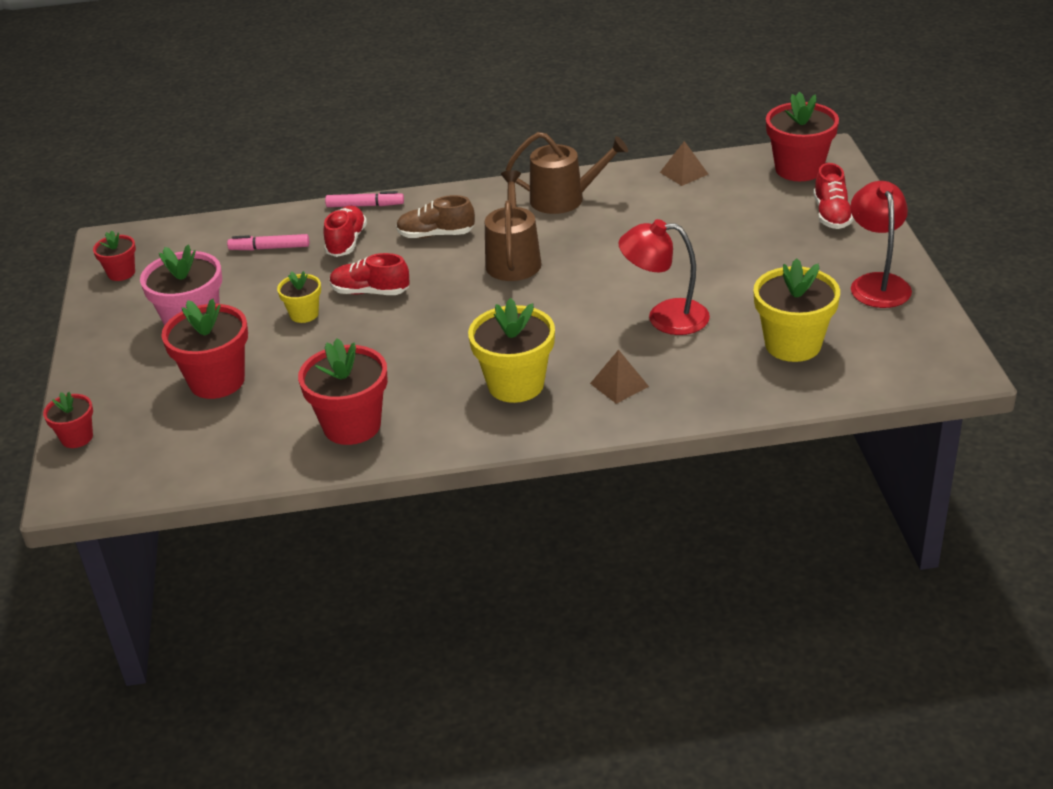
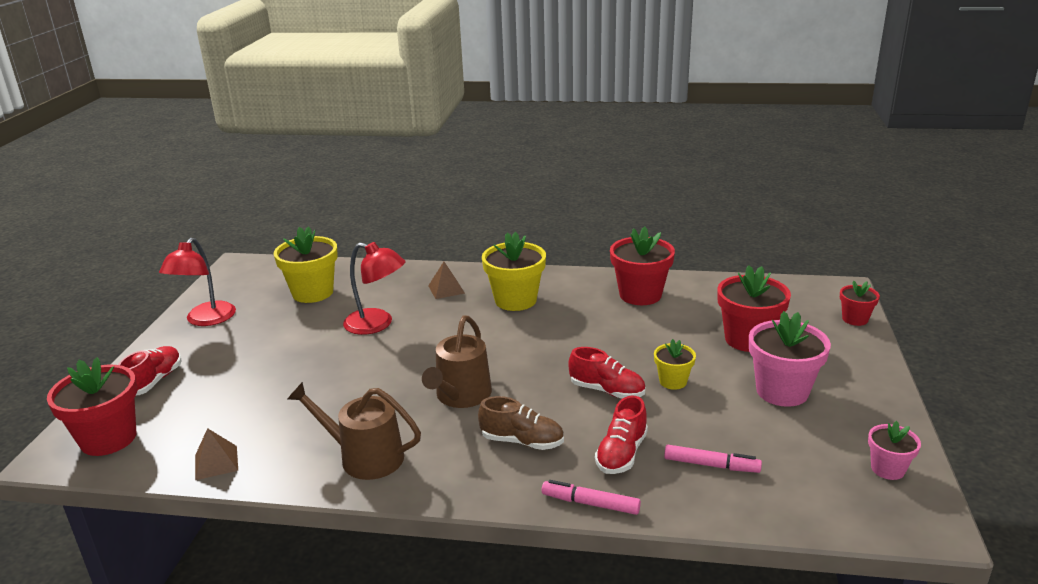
camera: 165 degrees left, 10 degrees down
red flower pot [93,230,136,281] -> pink flower pot [868,421,921,480]

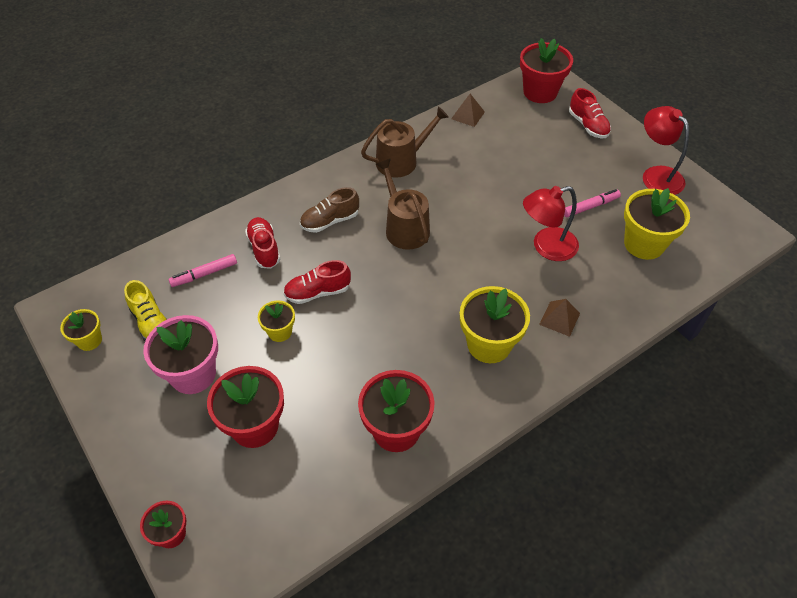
camera: 135 degrees right, 25 degrees up
pink marker [542,480,641,515] -> pink marker moved to [564,189,621,217]
pink flower pot [868,421,921,480] -> yellow flower pot [60,309,102,351]
none -> yellow shoe [124,280,167,341]

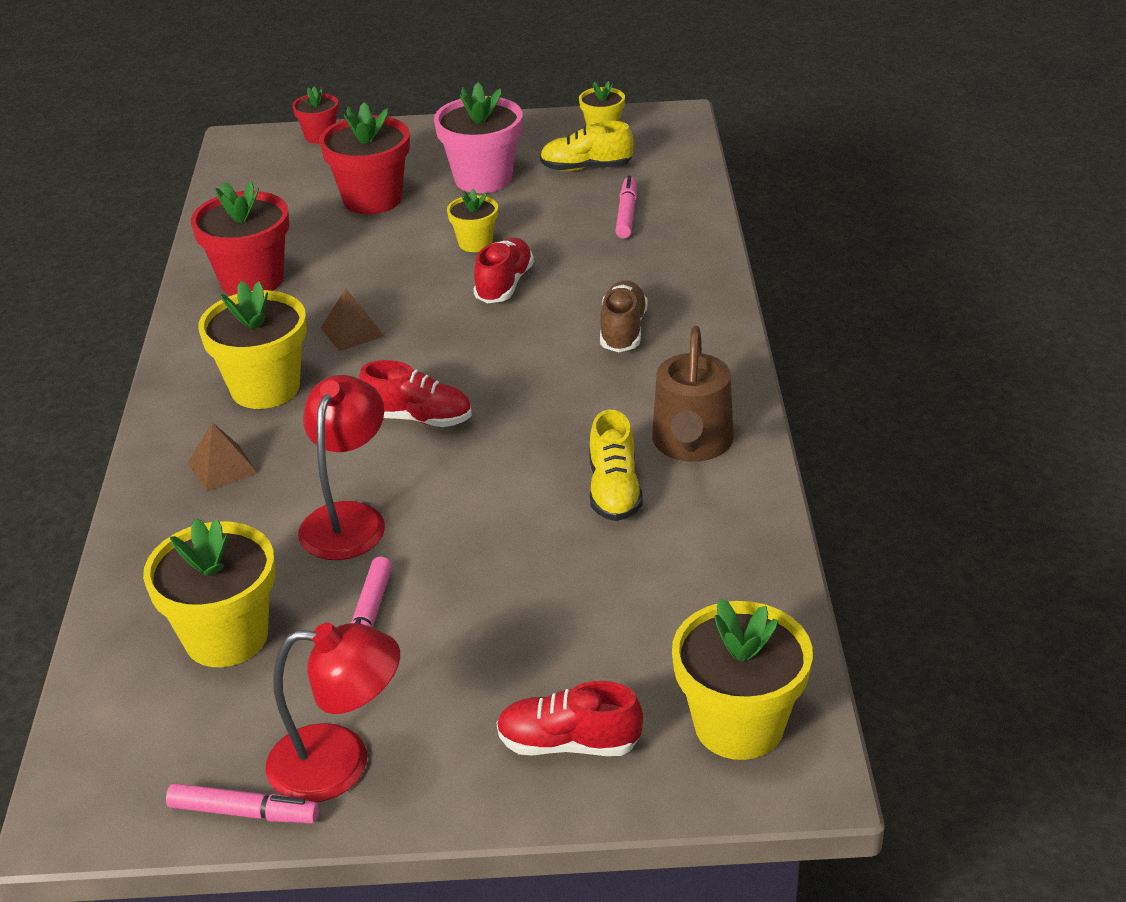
camera: 125 degrees right, 15 degrees down
red shoe [245,217,281,269] -> red shoe moved to [359,360,472,427]
brown watering can [376,159,430,250] -> none
brown pyramid [451,94,485,127] -> brown pyramid moved to [321,289,384,351]
red flower pot [520,38,573,103] -> yellow flower pot [672,598,813,760]
none -> pink marker [166,783,319,823]
none -> yellow shoe [590,410,643,521]

